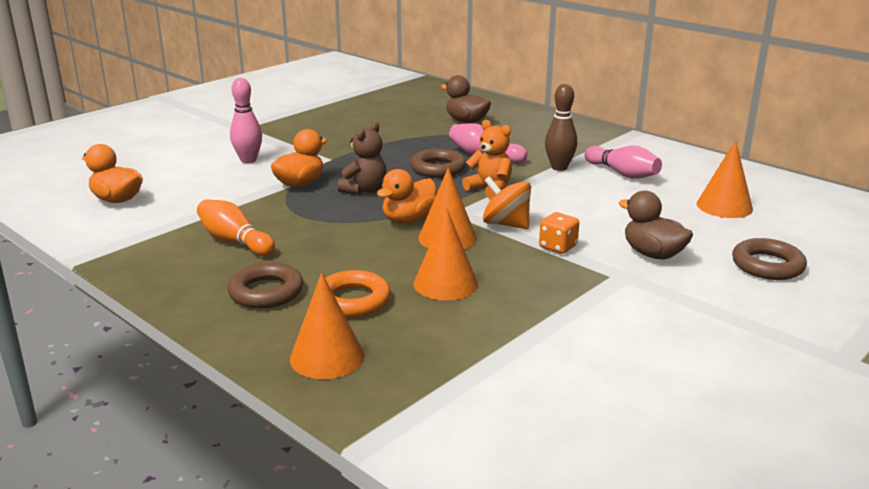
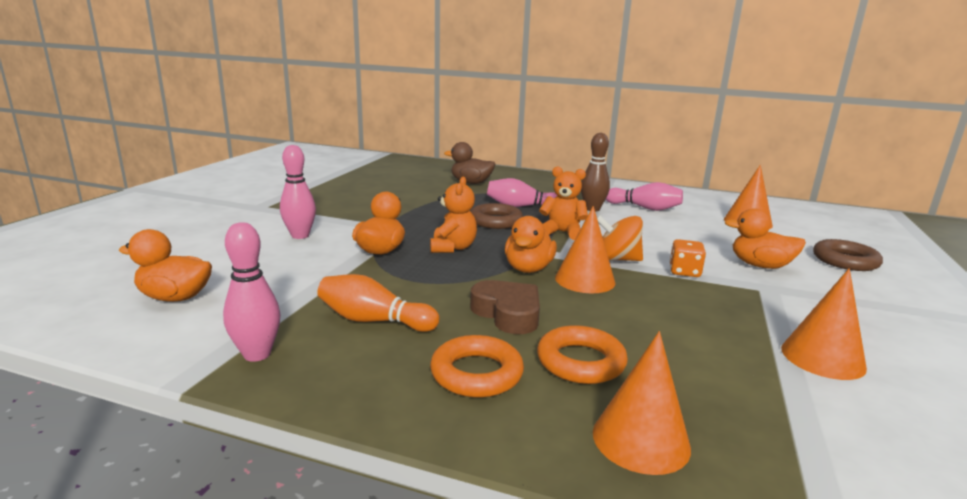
camera: 25 degrees left, 5 degrees down
brown ring [228,263,303,308] -> orange ring [430,335,524,397]
brown teddy bear [338,122,387,195] -> orange teddy bear [430,177,477,253]
orange cone [414,207,478,300] -> orange cone moved to [781,268,867,380]
brown duck [619,191,693,259] -> orange duck [724,208,806,269]
none -> pink bowling pin [223,222,281,362]
none -> brown heart [470,280,540,334]

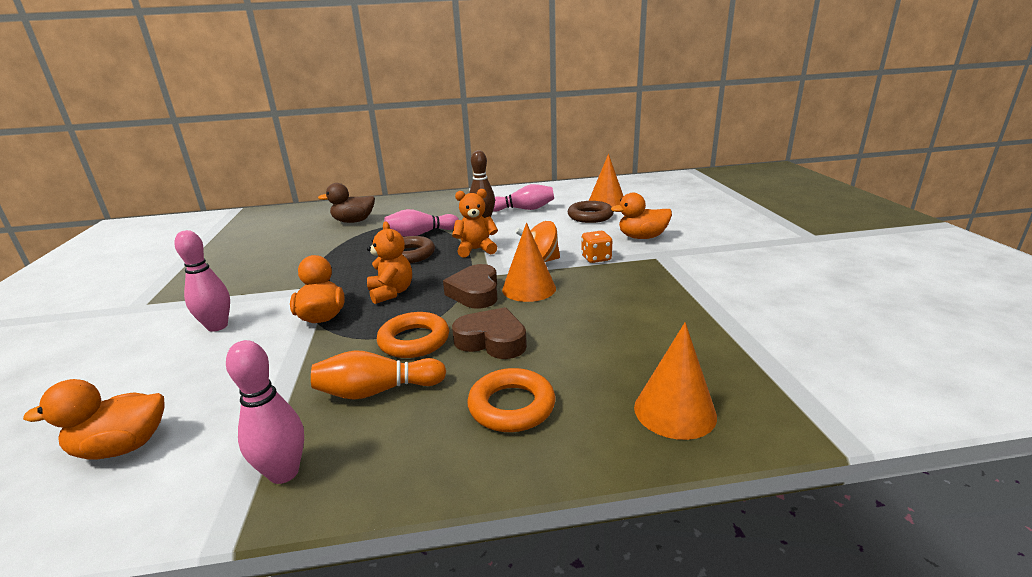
camera: 25 degrees left, 5 degrees up
orange duck [505,216,557,273] -> brown heart [443,264,497,309]
orange ring [537,325,628,384] -> orange ring moved to [377,312,449,358]
orange cone [781,268,867,380] -> none
brown ring [813,239,883,271] -> brown ring moved to [568,201,614,223]

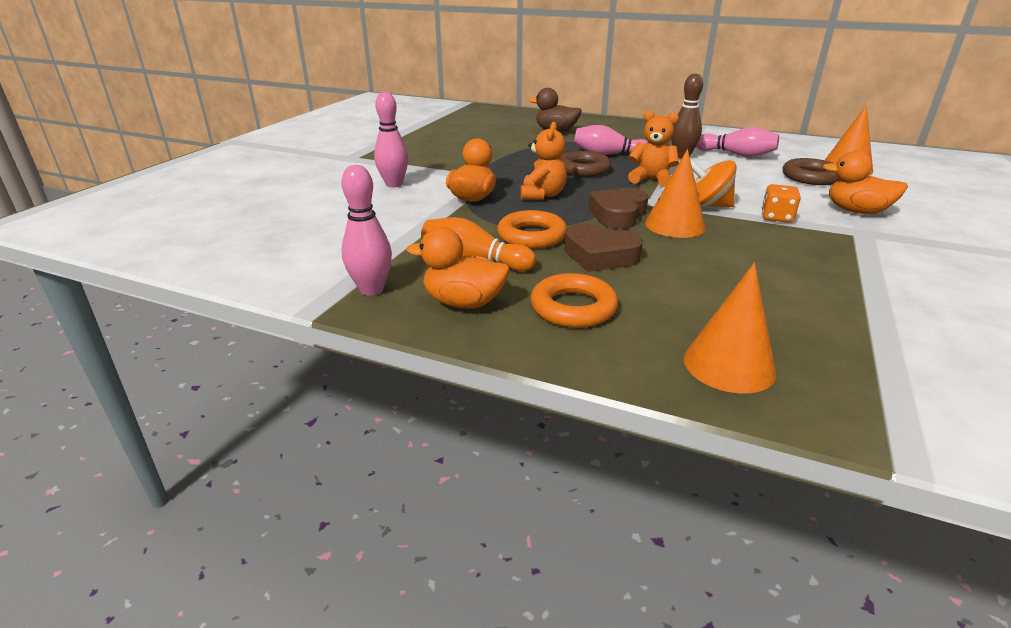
camera: 30 degrees right, 5 degrees up
orange duck [23,379,165,459] -> orange duck moved to [406,227,510,309]
brown heart [452,307,527,359] -> brown heart turned 150 degrees clockwise [564,223,643,272]

